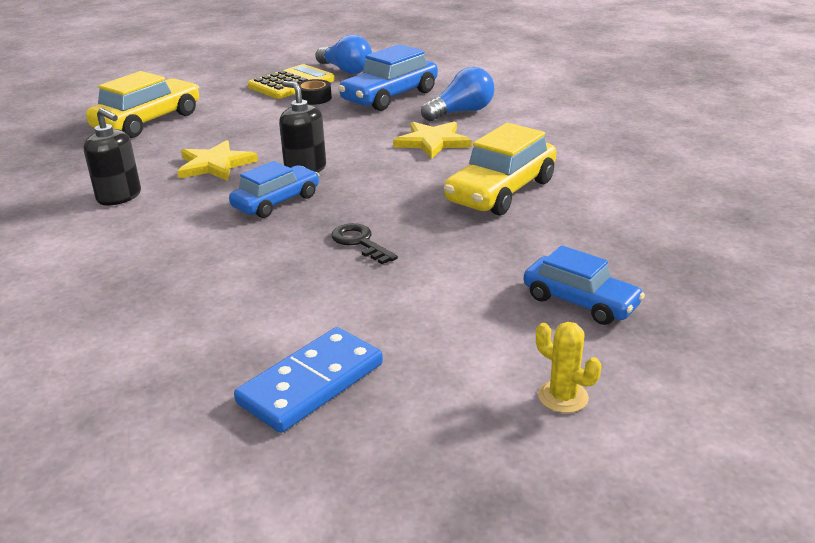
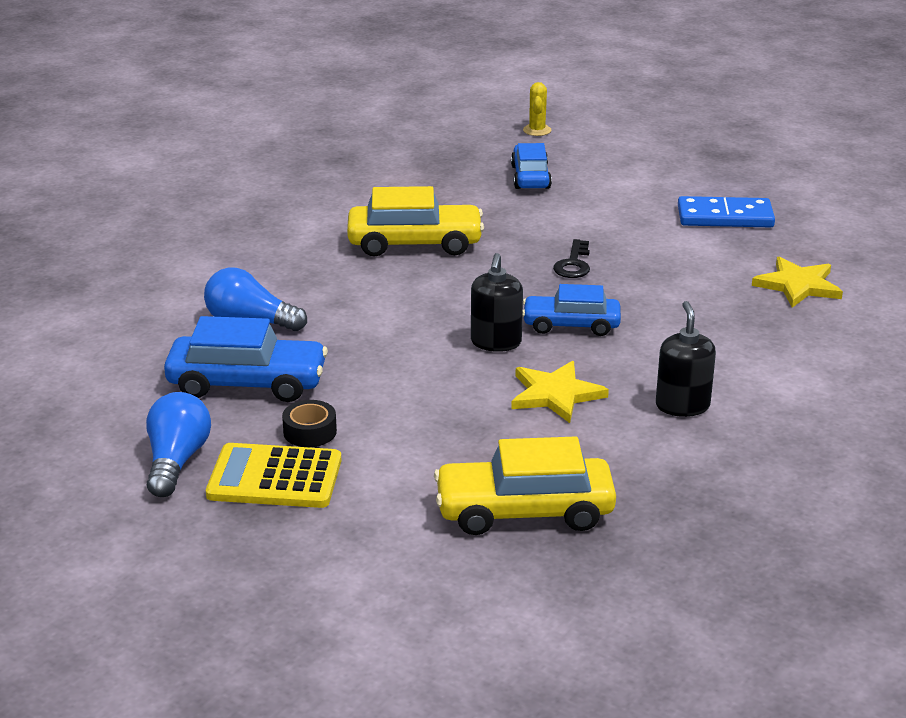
camera: 130 degrees left, 0 degrees up
yellow star [393,122,472,159] -> yellow star moved to [752,256,843,308]
yellow cactus [536,322,601,413] -> yellow cactus moved to [523,82,551,136]

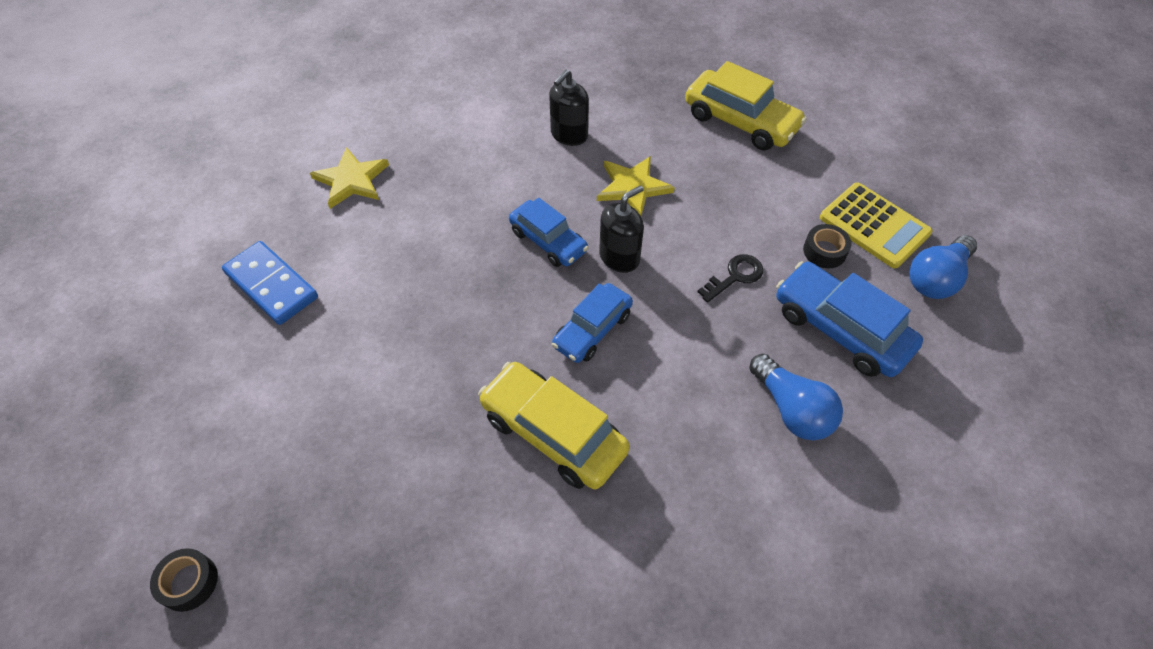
camera: 140 degrees left, 25 degrees up
blue car [511,143,552,189] -> blue car moved to [552,283,633,363]
yellow cactus [523,82,551,136] -> black tape [150,548,218,612]
black key [553,239,590,278] -> black key moved to [698,254,763,303]

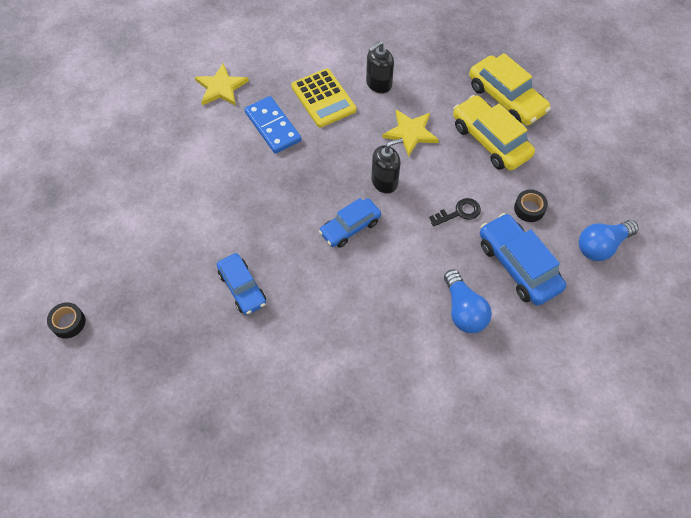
camera: 15 degrees right, 5 degrees up
blue domino [222,241,318,325] -> blue domino moved to [244,96,301,154]
yellow car [478,362,630,489] -> yellow car moved to [453,95,535,171]
blue car [509,198,589,267] -> blue car moved to [217,253,266,315]
yellow calculator [820,182,933,268] -> yellow calculator moved to [291,68,356,128]

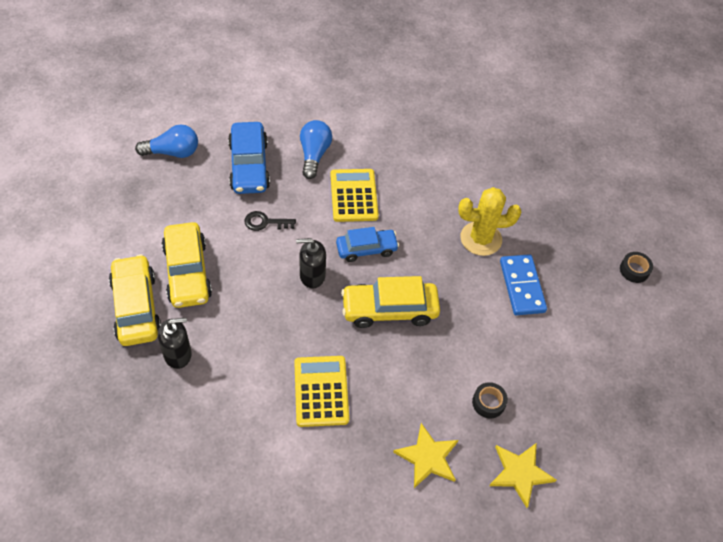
camera: 160 degrees left, 5 degrees down
blue car [217,253,266,315] -> yellow cactus [458,187,521,256]
blue domino [244,96,301,154] -> blue domino moved to [500,254,547,315]
black soap dispenser [366,42,394,94] -> black soap dispenser moved to [158,318,192,369]
yellow star [382,110,439,157] -> yellow star moved to [489,443,556,508]
black tape [514,190,548,222] -> black tape moved to [472,382,508,418]
none -> yellow calculator [331,169,379,222]
none -> yellow car [341,276,440,328]

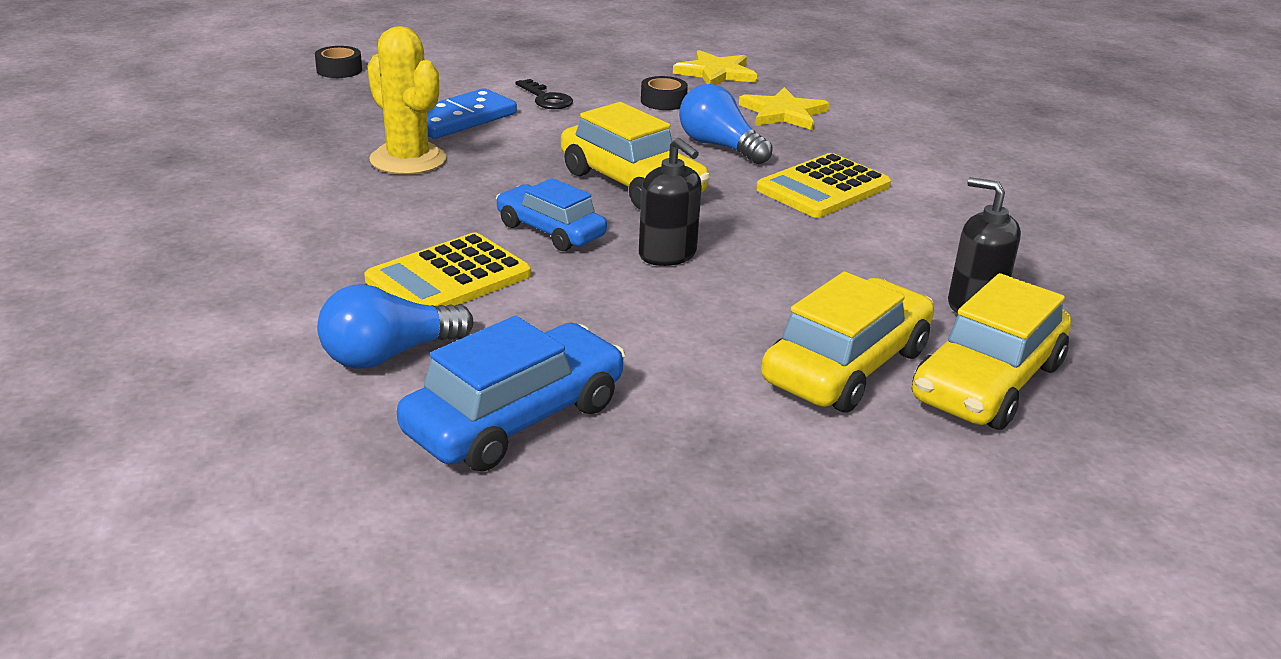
camera: 125 degrees left, 25 degrees down
blue light bulb [135,125,198,158] -> blue light bulb moved to [679,84,773,164]
black key [244,211,296,231] -> black key moved to [516,79,573,109]

